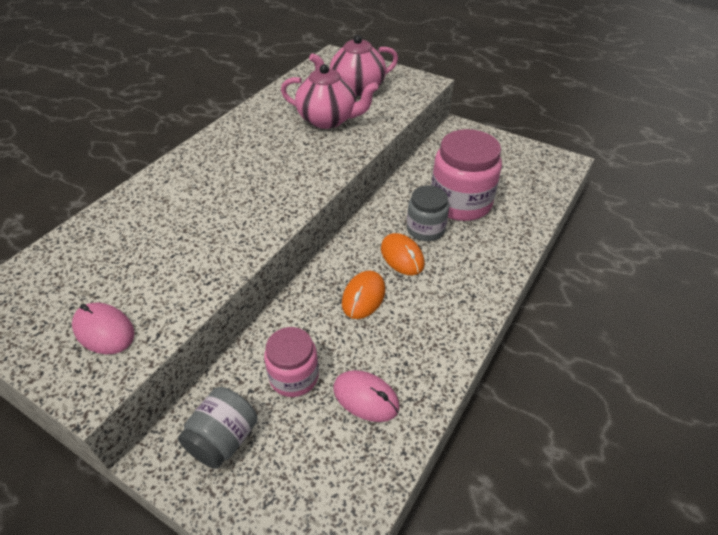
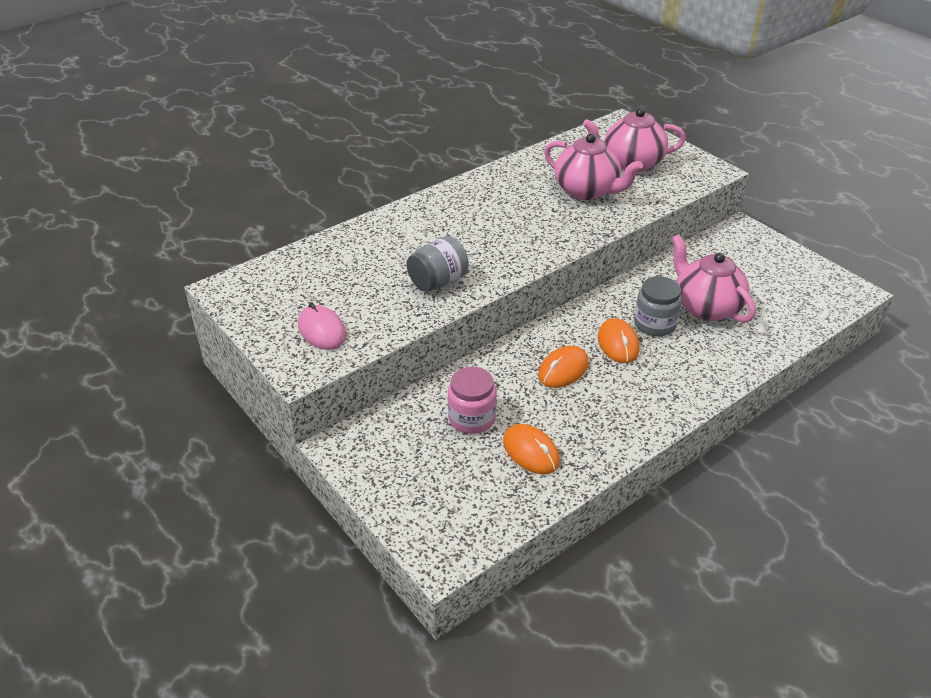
camera: 20 degrees right, 5 degrees down
grey jar [178,387,258,469] -> grey jar moved to [407,236,469,292]
pink mouse [333,370,400,422] -> orange mouse [503,424,560,474]
pink jar [431,129,502,221] -> pink teapot [672,234,756,323]

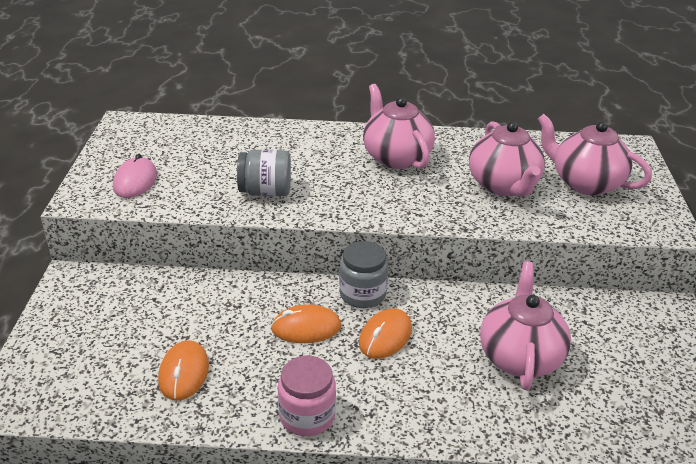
camera: 40 degrees right, 5 degrees down
pink jar [448,367,497,434] -> pink jar moved to [278,355,336,436]
grey jar [634,276,682,336] -> grey jar moved to [339,241,388,308]
none -> pink teapot [363,84,435,169]

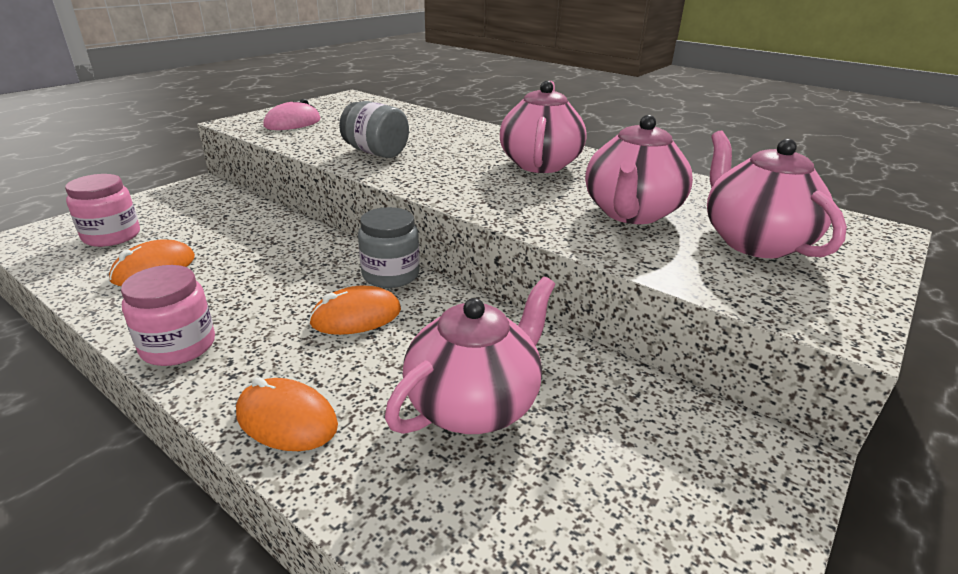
camera: 35 degrees right, 5 degrees down
orange mouse [271,304,341,343] -> orange mouse moved to [236,377,338,451]
none -> pink jar [65,174,140,247]

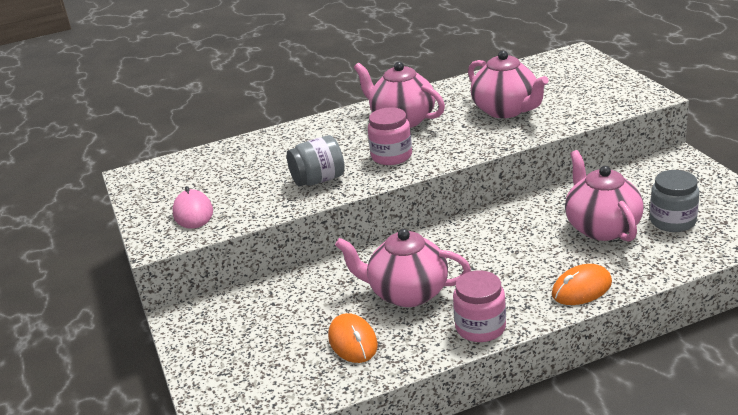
camera: 55 degrees left, 0 degrees up
pink jar [65,174,140,247] -> pink jar moved to [368,107,412,165]
orange mouse [309,286,401,335] -> none
grey jar [358,207,420,288] -> grey jar moved to [650,170,699,232]
pink teapot [707,131,847,258] -> pink teapot moved to [335,229,471,307]

